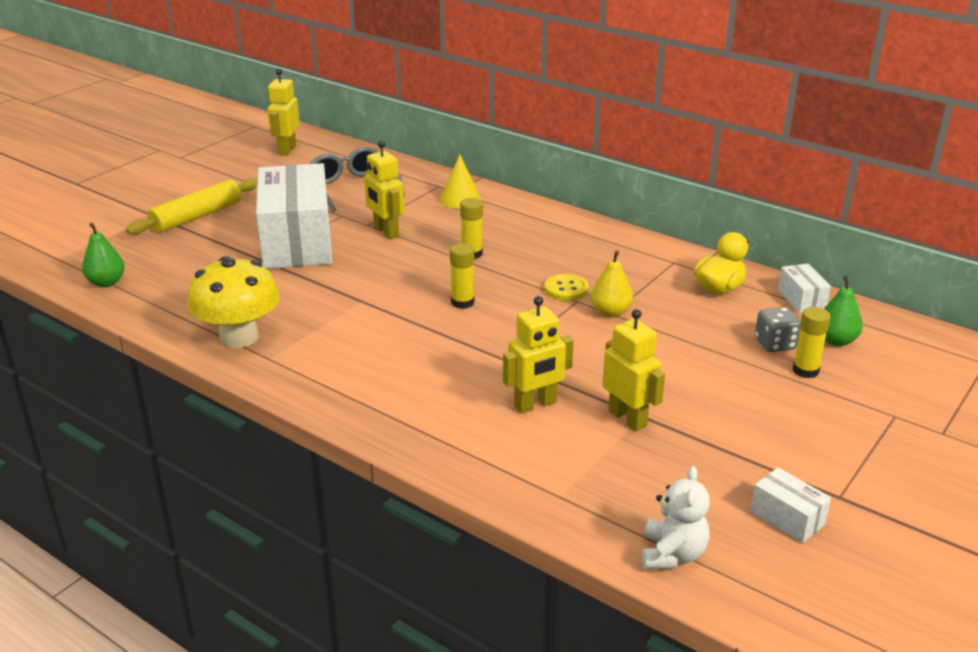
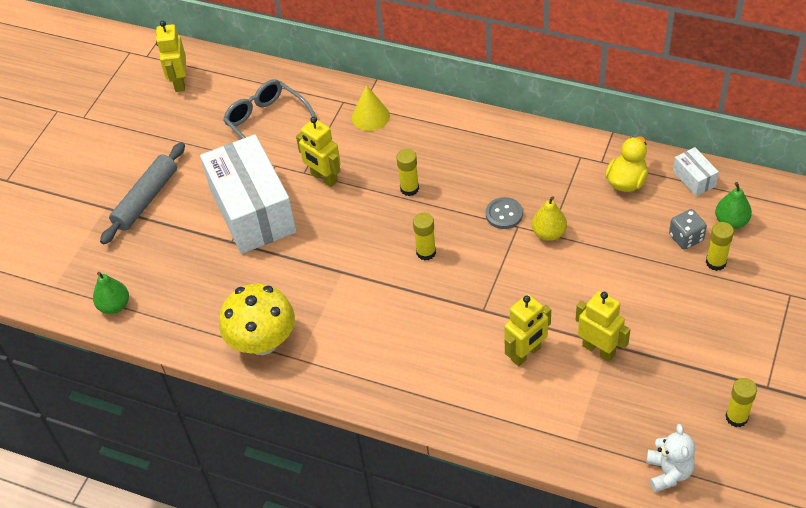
camera: 10 degrees left, 20 degrees up
yellow rolling pin [126,178,257,235] -> grey rolling pin [100,142,185,245]
yellow button [545,274,589,301] -> grey button [486,197,523,229]
white box [750,467,831,543] -> yellow glue stick [726,378,757,427]

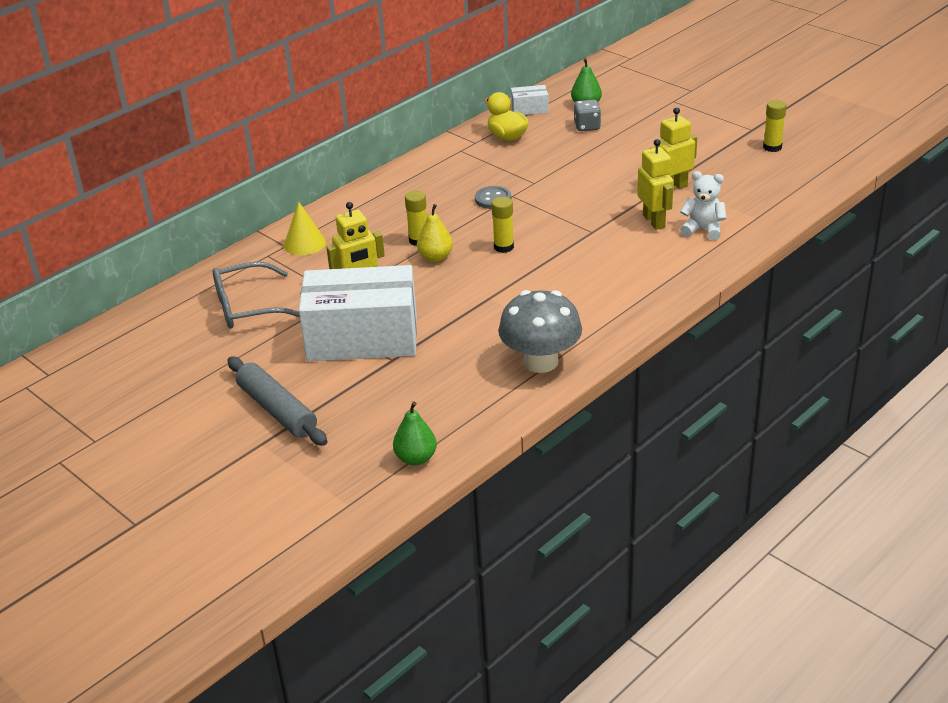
camera: 70 degrees left, 15 degrees down
yellow robot [156,21,186,92] -> none
yellow mushroom [219,284,295,355] -> grey mushroom [498,290,582,373]
yellow pear [532,196,567,241] -> yellow pear moved to [417,204,453,262]
white teddy bear [646,424,695,492] -> white teddy bear moved to [680,171,727,240]
yellow glue stick [706,222,734,271] -> none

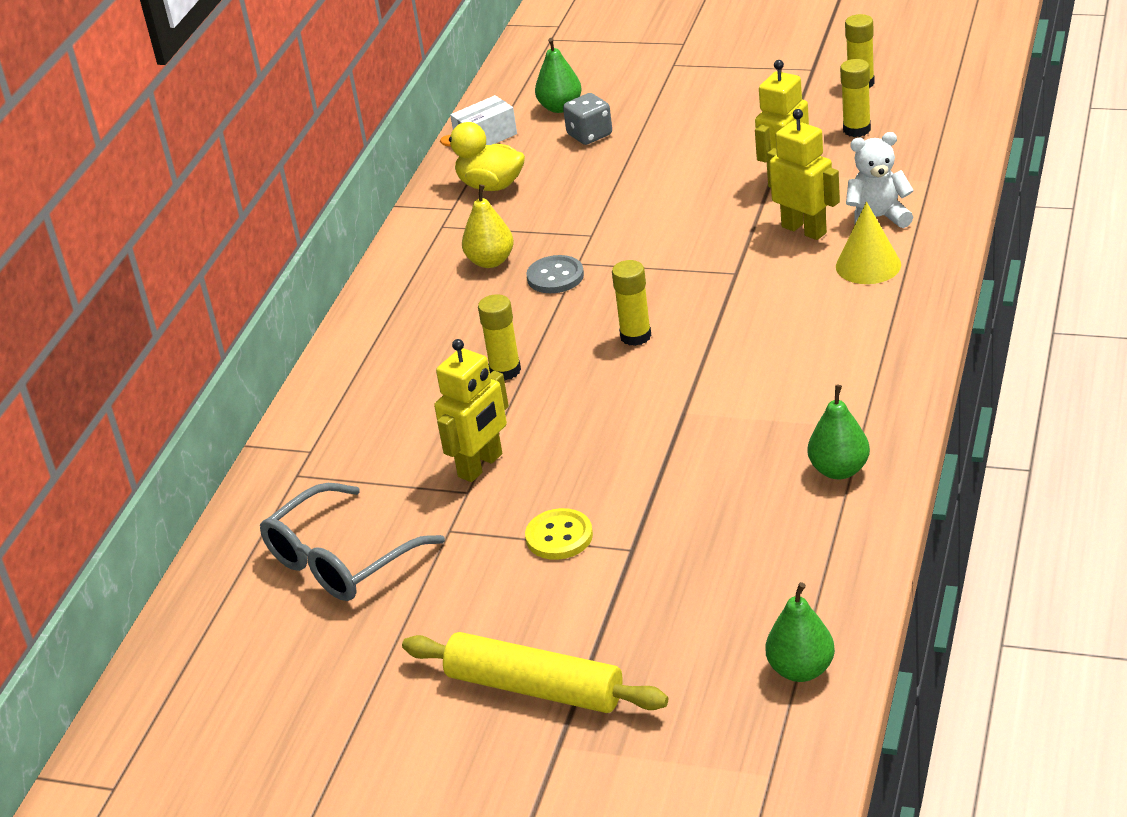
camera: 25 degrees left, 0 degrees up
grey rolling pin [228,357,327,446] -> yellow rolling pin [402,632,668,713]
yellow cone [284,201,326,255] -> yellow cone moved to [836,202,901,284]
white box [299,265,417,361] -> yellow button [525,508,593,560]
yellow pear [417,204,453,262] -> yellow pear moved to [462,185,514,268]
grey mushroom [498,290,582,373] -> green pear [808,385,870,479]
none -> yellow glue stick [840,59,871,137]

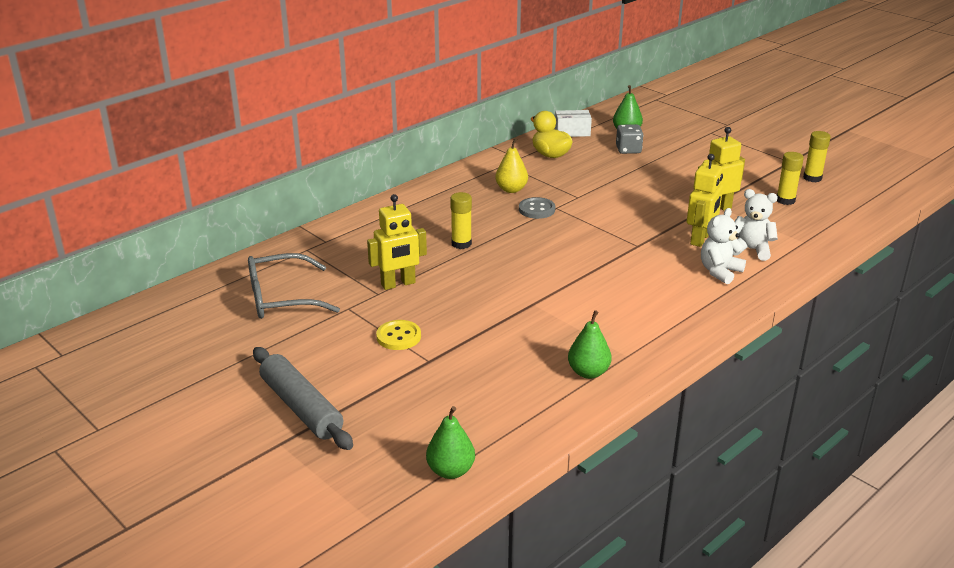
camera: 25 degrees right, 5 degrees down
yellow rolling pin [402,632,668,713] -> grey rolling pin [253,347,353,450]
yellow glue stick [612,260,652,346] -> none
yellow robot [767,109,840,240] -> yellow robot turned 45 degrees clockwise [687,154,723,247]
yellow cone [836,202,901,284] -> white teddy bear [701,208,746,284]

